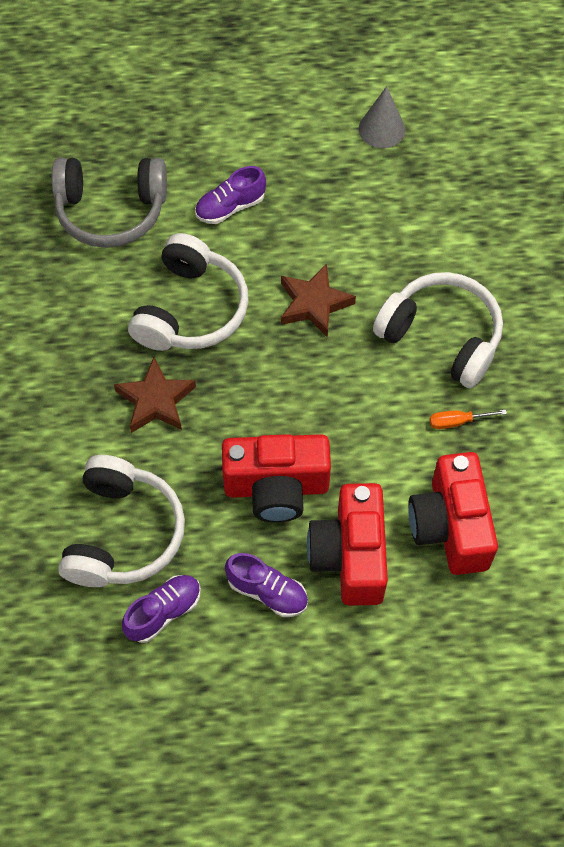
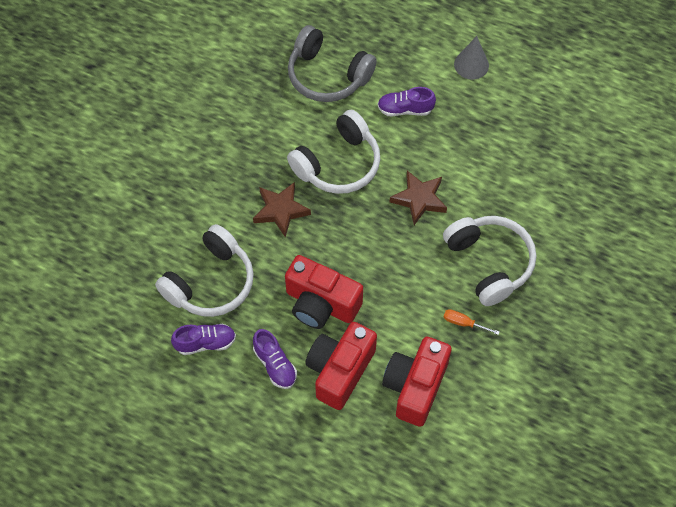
camera: 30 degrees right, 0 degrees up
grey cone [359,86,405,148] -> grey cone moved to [454,36,489,80]

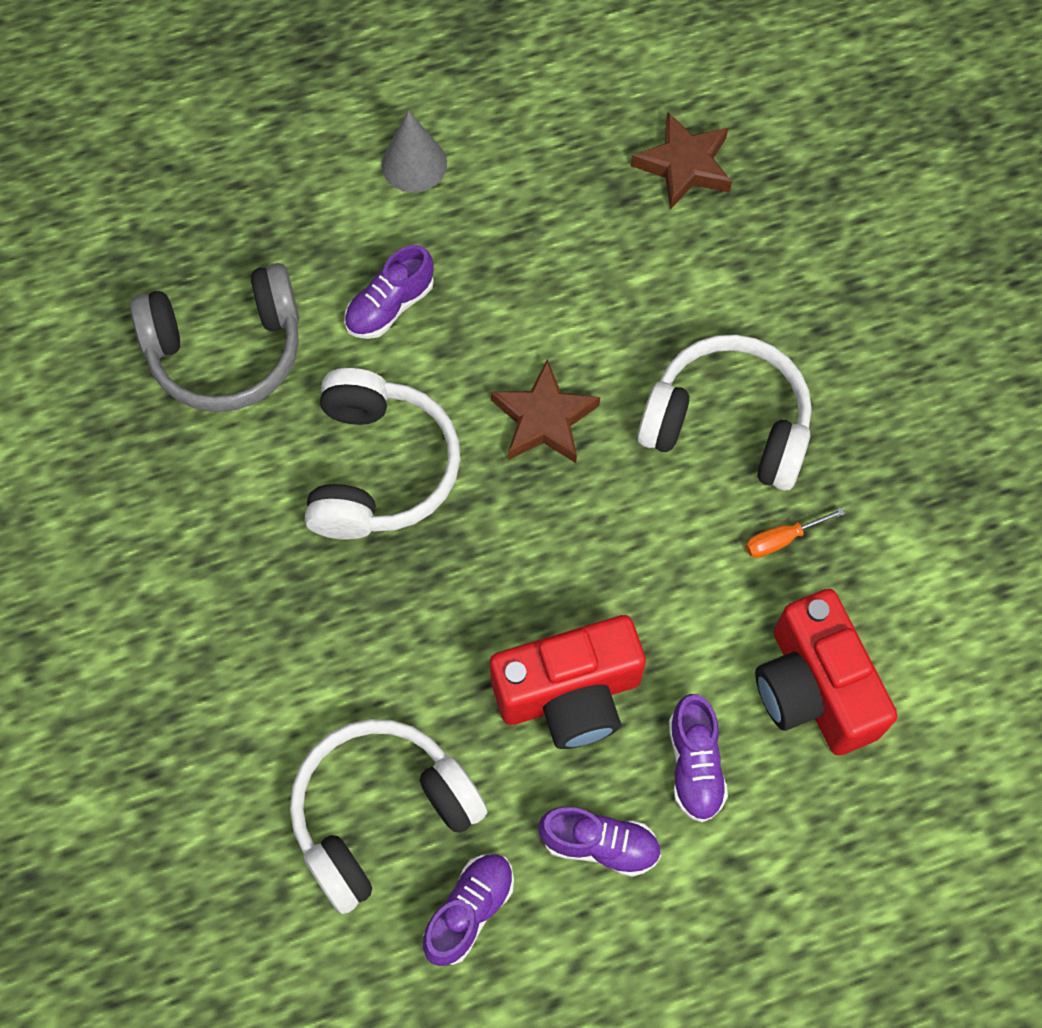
camera: 45 degrees left, 5 degrees up
white headphones [155,224,254,317] -> white headphones turned 120 degrees counterclockwise [290,719,488,914]
brown star [253,182,311,237] -> brown star moved to [631,111,732,210]
red camera [305,322,377,410] -> purple shoe [669,694,728,822]

